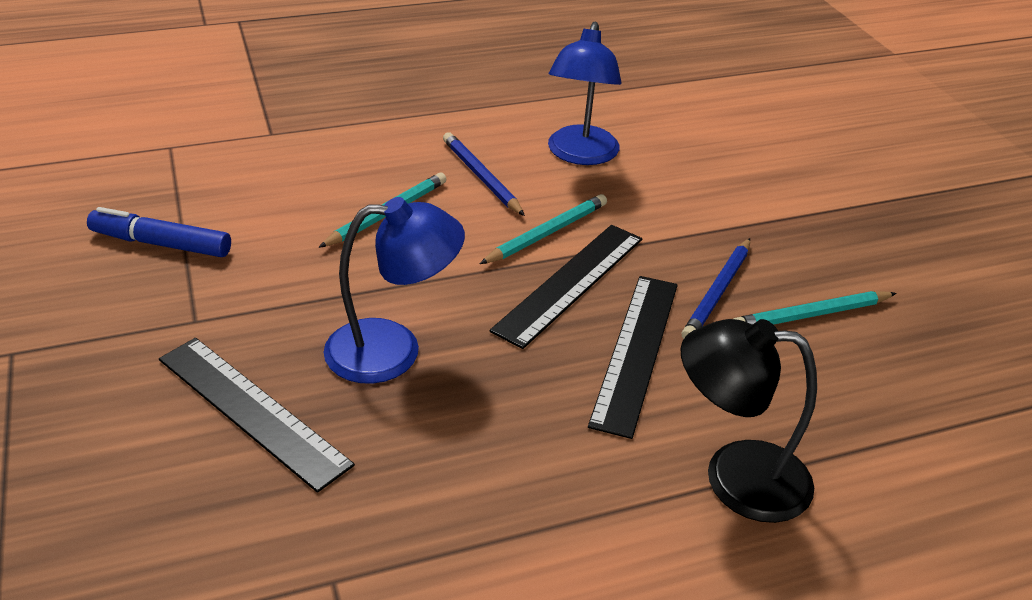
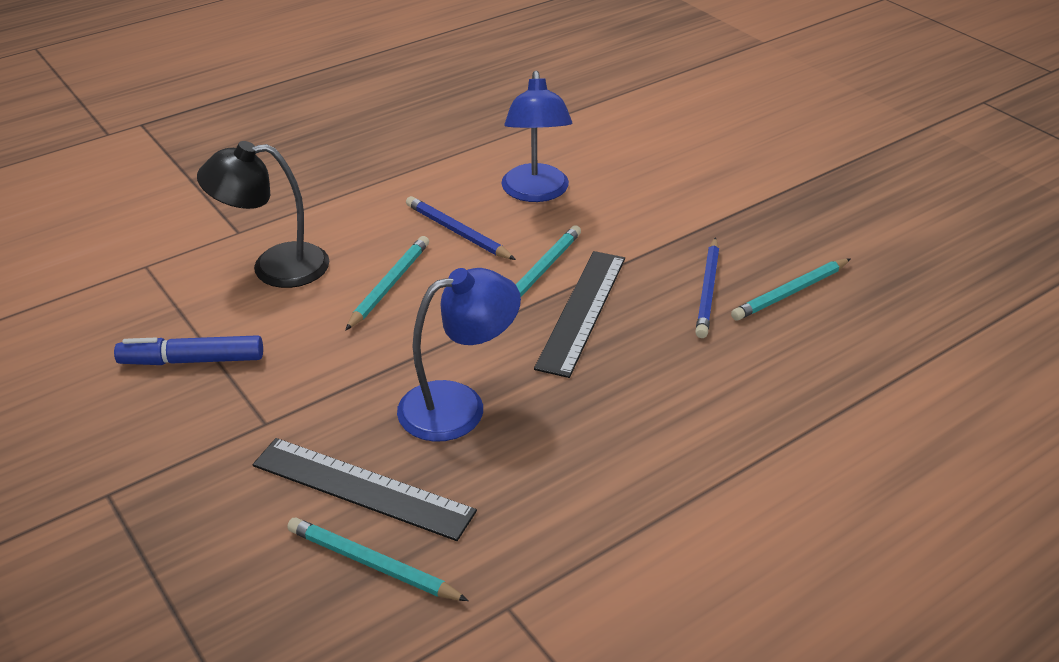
camera: 15 degrees left, 0 degrees up
black ruler [588,276,678,439] -> none
black lamp [681,319,817,523] -> black lamp moved to [197,141,330,288]
none -> turquoise pencil [287,518,469,601]

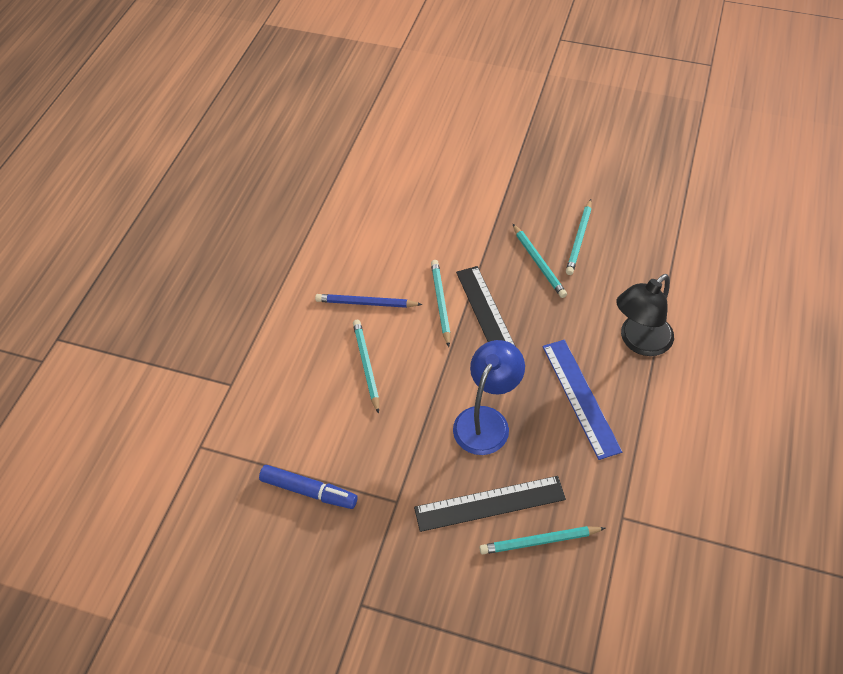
camera: 35 degrees left, 15 degrees up
blue marker [114,335,263,365] -> blue marker turned 120 degrees counterclockwise [259,465,357,509]
black lamp [197,141,330,288] -> black lamp moved to [616,274,674,356]
blue lamp [501,71,572,202] -> none
blue pencil [696,237,719,338] -> turquoise pencil [513,224,567,298]
none -> blue ruler [543,340,622,460]

